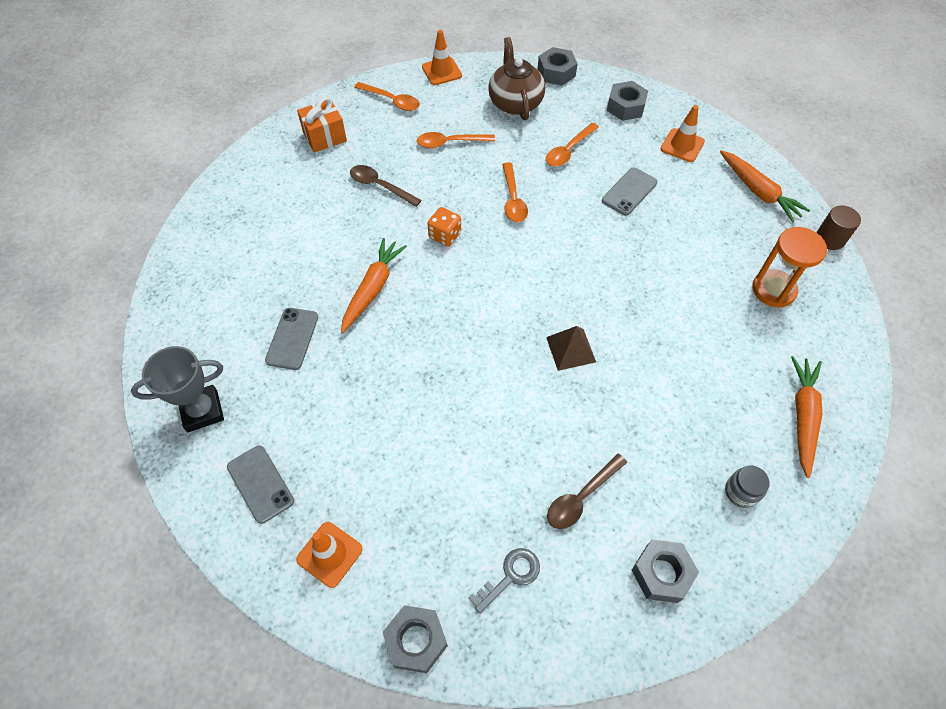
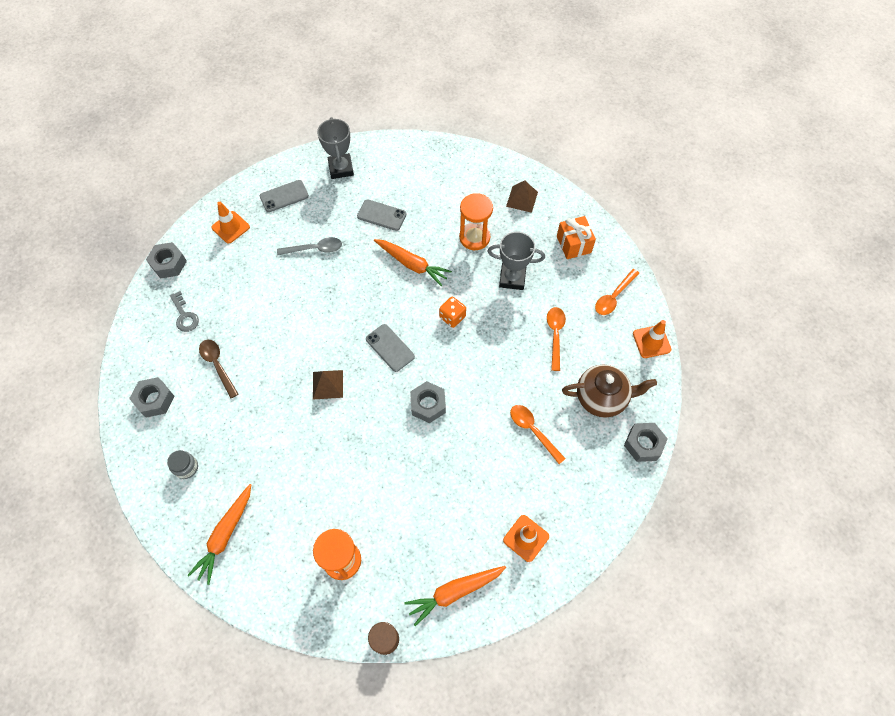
camera: 100 degrees right, 5 degrees up
brown spoon [350,165,422,207] -> grey trophy [487,232,545,290]
orange spoon [502,162,528,222] -> none
grey phone [602,167,658,216] -> grey phone moved to [366,324,415,372]
grey nut [607,81,648,121] -> grey nut moved to [410,381,446,423]
orange carrot [791,356,822,478] -> orange carrot turned 90 degrees clockwise [188,484,251,585]
none -> grey spoon [277,237,342,255]
none -> orange hourglass [459,193,493,250]
none -> brown pyramid [506,181,538,213]

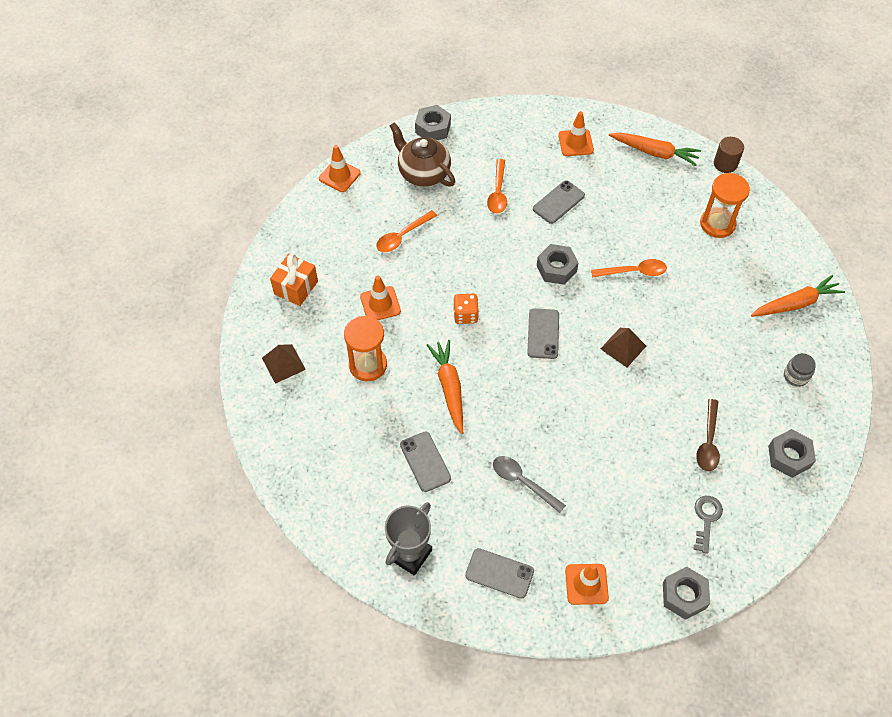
camera: 135 degrees left, 5 degrees down
grey trophy [487,232,545,290] -> orange traffic cone [360,275,401,320]
orange spoon [595,269,639,315] -> orange spoon moved to [591,259,667,278]
none -> grey phone [533,180,585,224]

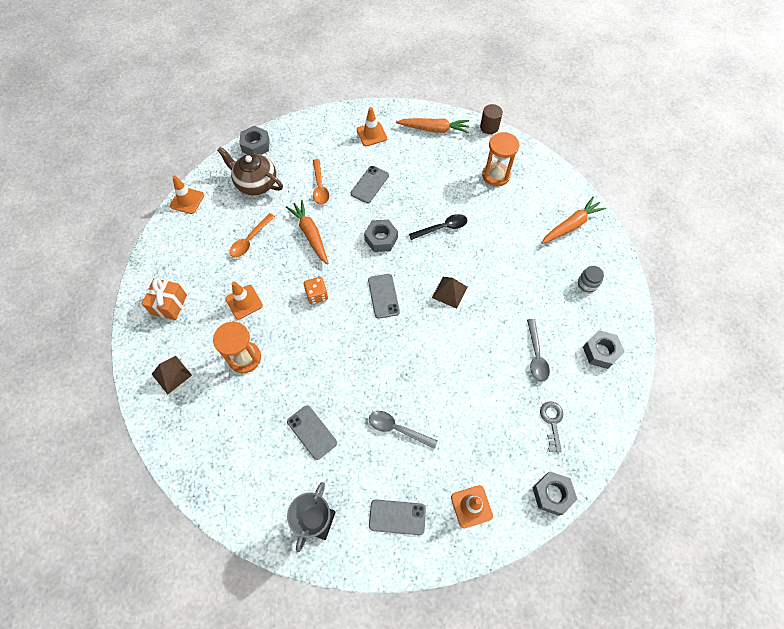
camera: 15 degrees left, 5 degrees up
orange carrot [427,340,463,434] -> orange carrot moved to [286,200,329,265]
orange spoon [591,259,667,278] -> black spoon [409,214,468,240]
brown spoon [696,399,720,471] -> grey spoon [527,319,550,382]

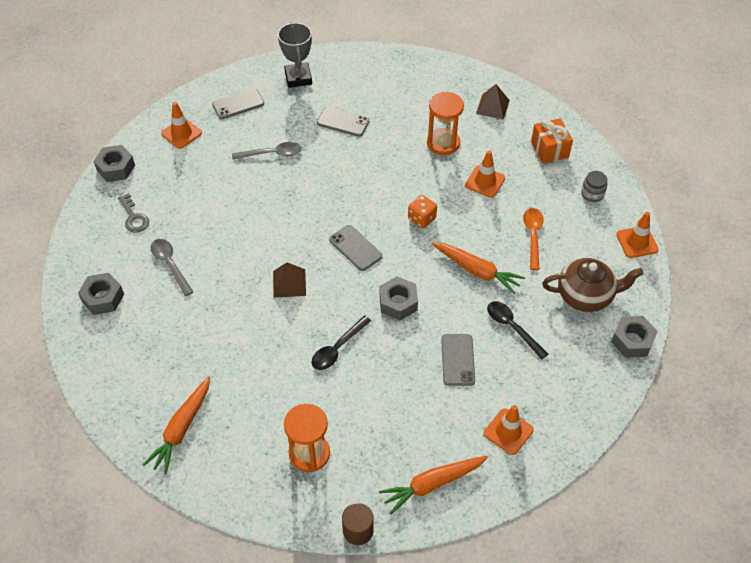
camera: 150 degrees right, 10 degrees down
orange spoon [313,159,329,205] -> black spoon [487,301,548,360]
grey jar [578,266,604,293] -> grey jar moved to [581,171,607,202]

